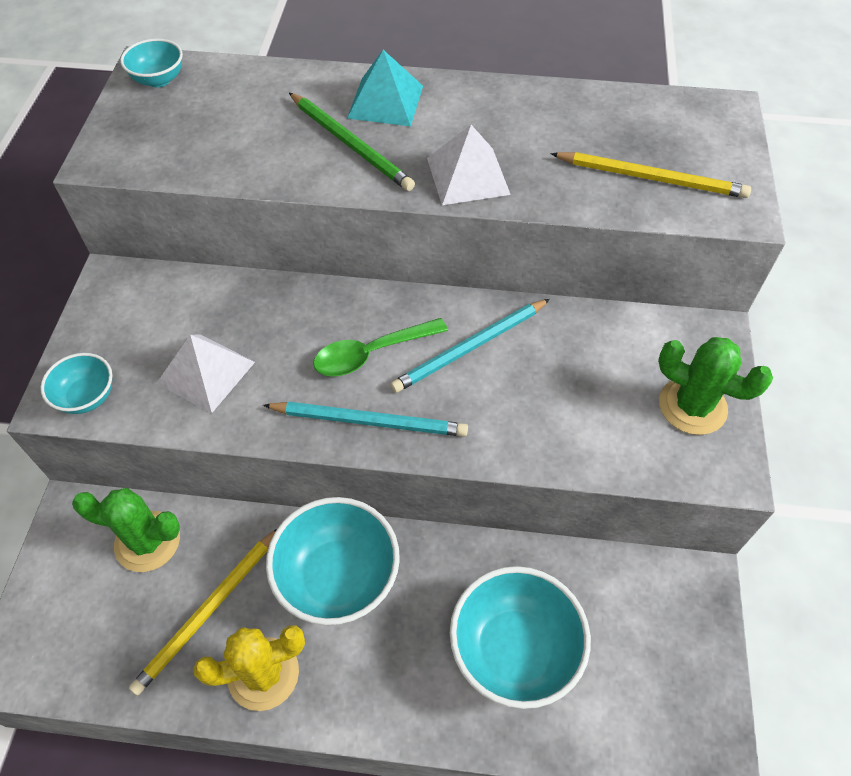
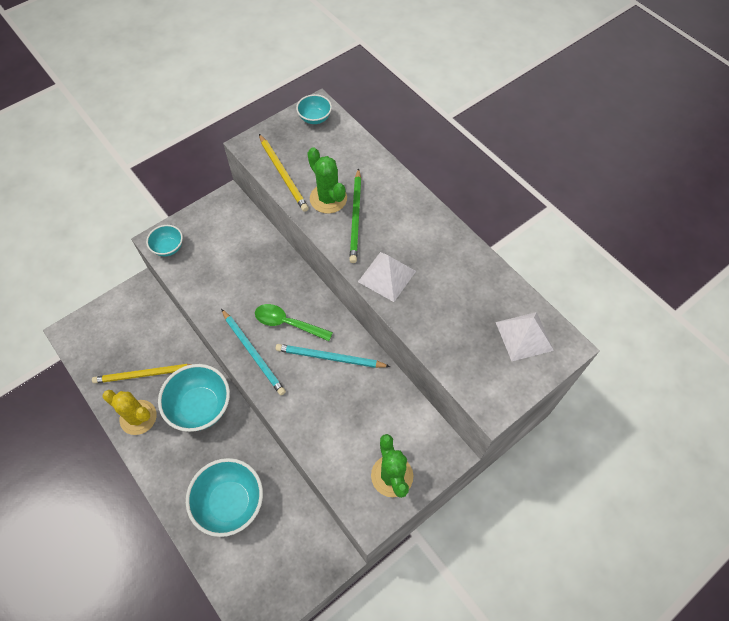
camera: 45 degrees right, 5 degrees up
green cactus [72,488,180,572] -> green cactus moved to [307,147,347,214]
white pyramid [156,335,255,413] -> white pyramid moved to [496,312,554,361]
turquoise pyramid [347,50,423,127] -> none
yellow pencil [550,152,751,198] -> yellow pencil moved to [259,134,309,212]

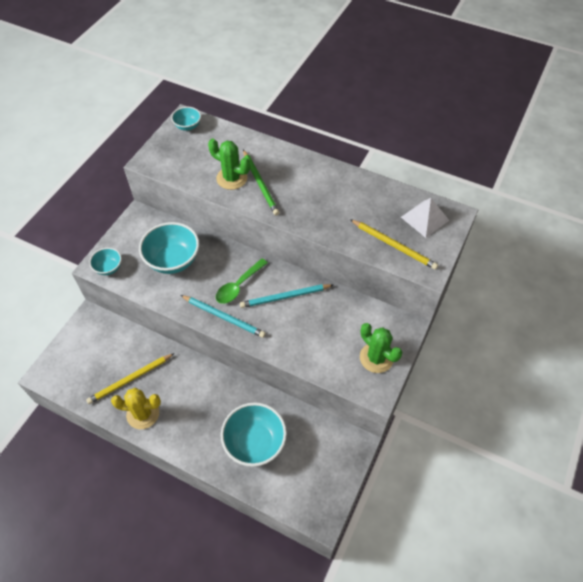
camera: 25 degrees left, 5 degrees down
turquoise bowl [158,364,230,432] -> turquoise bowl moved to [139,222,199,274]
green spoon [255,304,333,341] -> green spoon turned 45 degrees counterclockwise [216,258,268,304]
yellow pencil [259,134,309,212] -> yellow pencil moved to [350,219,438,270]
white pyramid [358,252,416,302] -> none

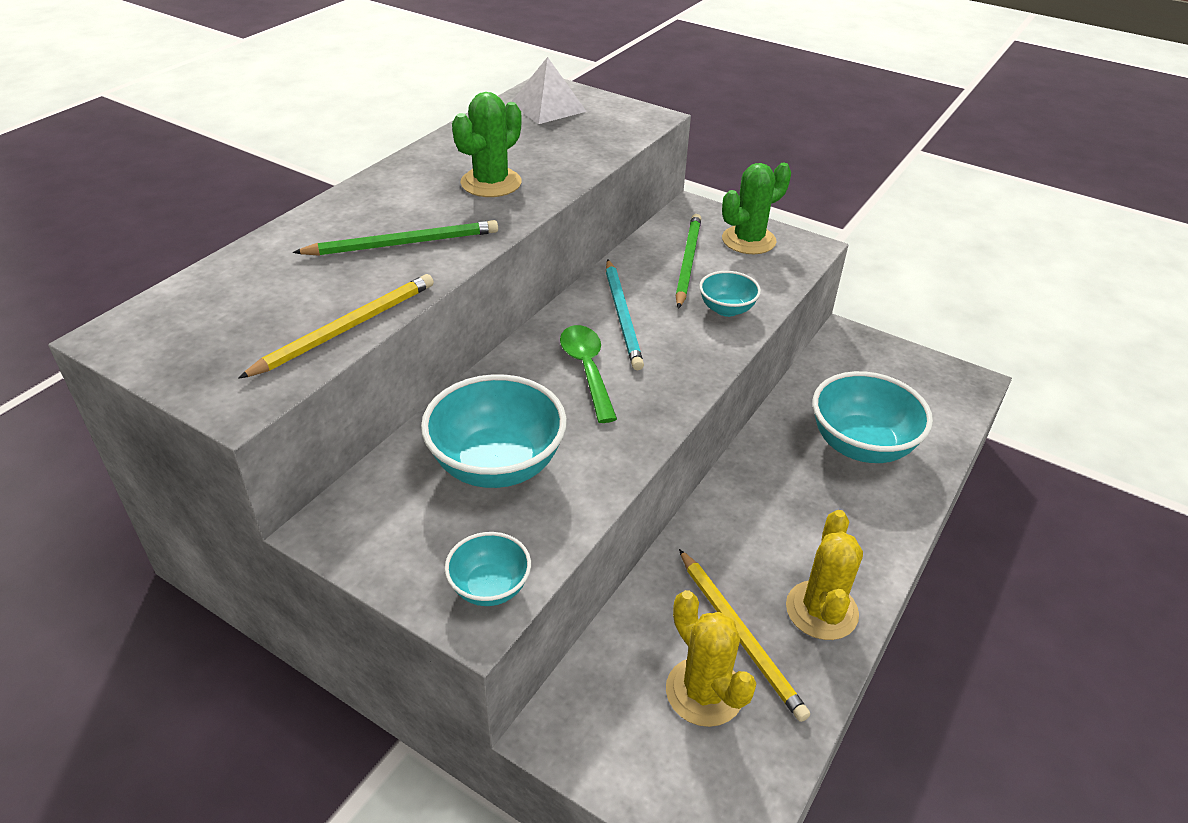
camera: 85 degrees left, 15 degrees down
turquoise bowl [171,107,201,131] -> turquoise bowl moved to [699,271,761,317]
turquoise pencil [180,295,266,338] -> none
green cactus [208,139,250,190] -> green cactus moved to [452,92,522,197]
green spoon [216,258,268,304] -> green spoon turned 150 degrees counterclockwise [560,325,617,423]
yellow pencil [350,219,438,270] -> yellow pencil moved to [238,274,434,379]
none -> yellow cactus [666,590,757,727]
none -> green pencil [675,214,701,309]

